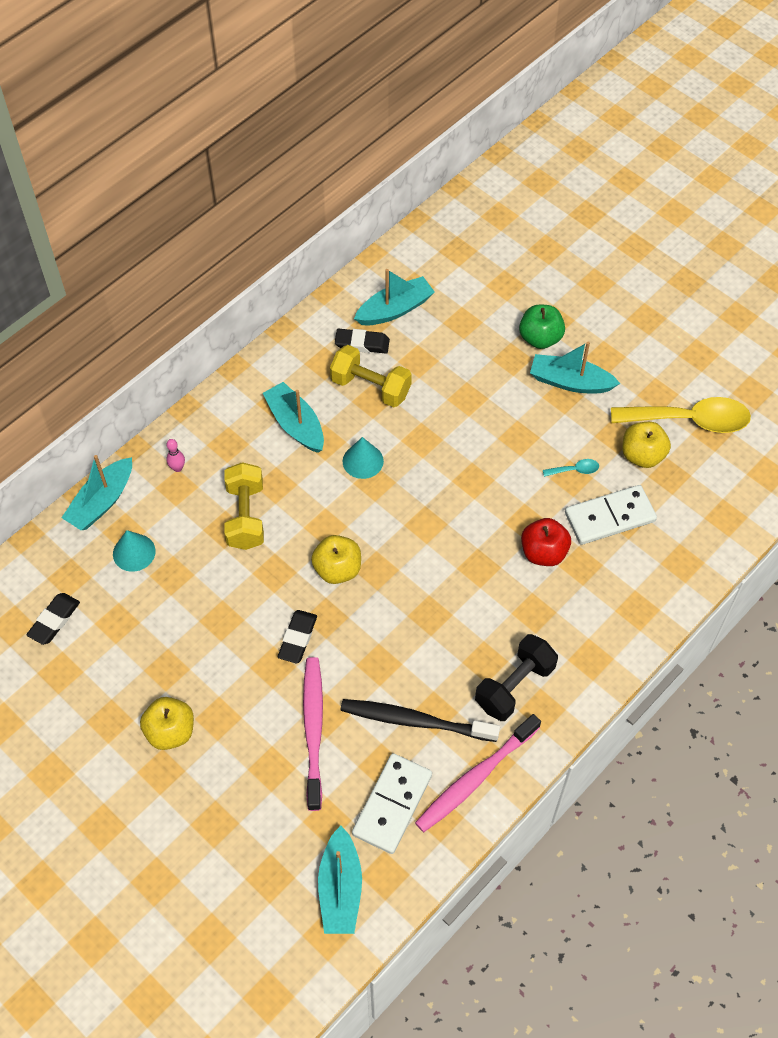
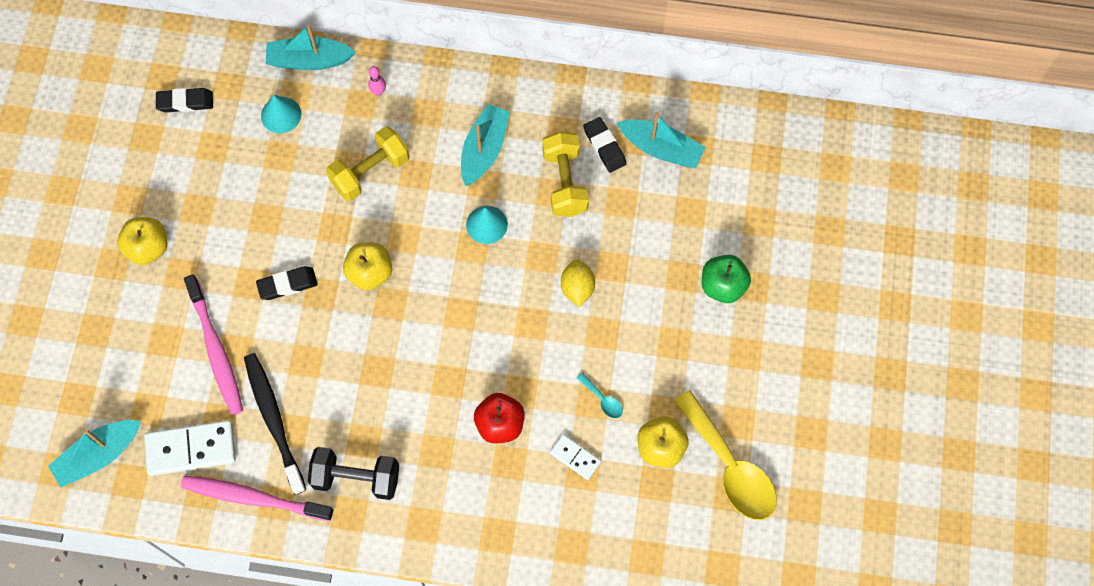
camera: 55 degrees right, 10 degrees up
pink toothbrush [303,657,323,811] -> pink toothbrush turned 105 degrees clockwise [184,274,243,415]
turquoise boat [530,341,620,393] -> none
white domino [565,485,657,545] -> white domino [550,434,601,480], size x0.55
none -> yellow lemon [561,259,595,307]

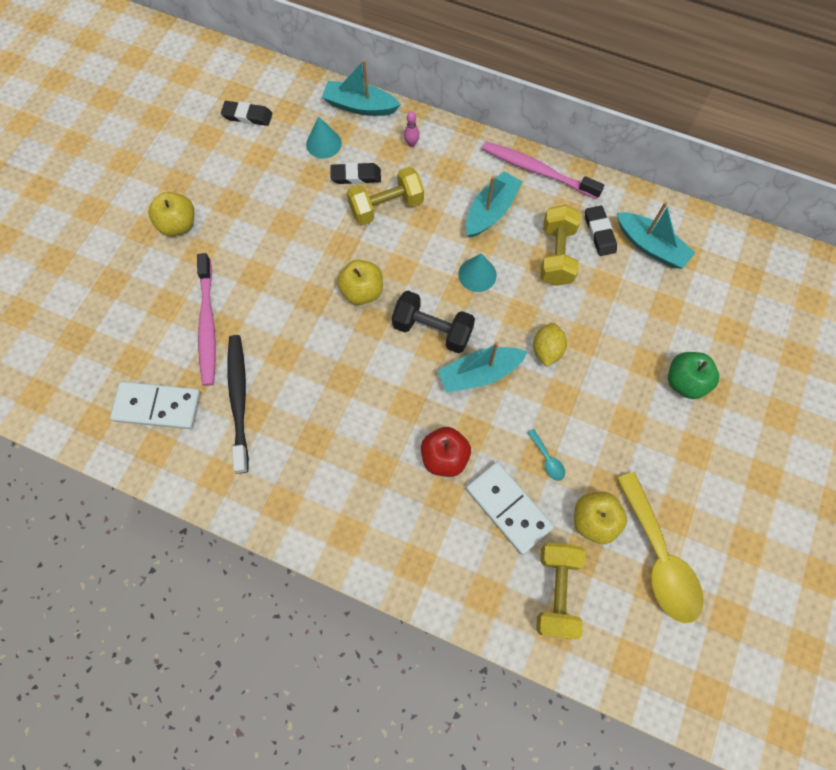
camera: 15 degrees right, 0 degrees up
turquoise boat [48,420,141,487] -> turquoise boat moved to [438,342,527,393]
pink toothbrush [181,475,333,521] -> pink toothbrush moved to [482,142,604,199]
black eraser [256,266,318,300] -> black eraser moved to [330,162,381,184]
black dumbbell [308,447,399,500] -> black dumbbell moved to [392,291,475,353]
white domino [550,434,601,480] -> white domino [466,462,554,555], size x1.83
none -> yellow dumbbell [536,543,585,640]

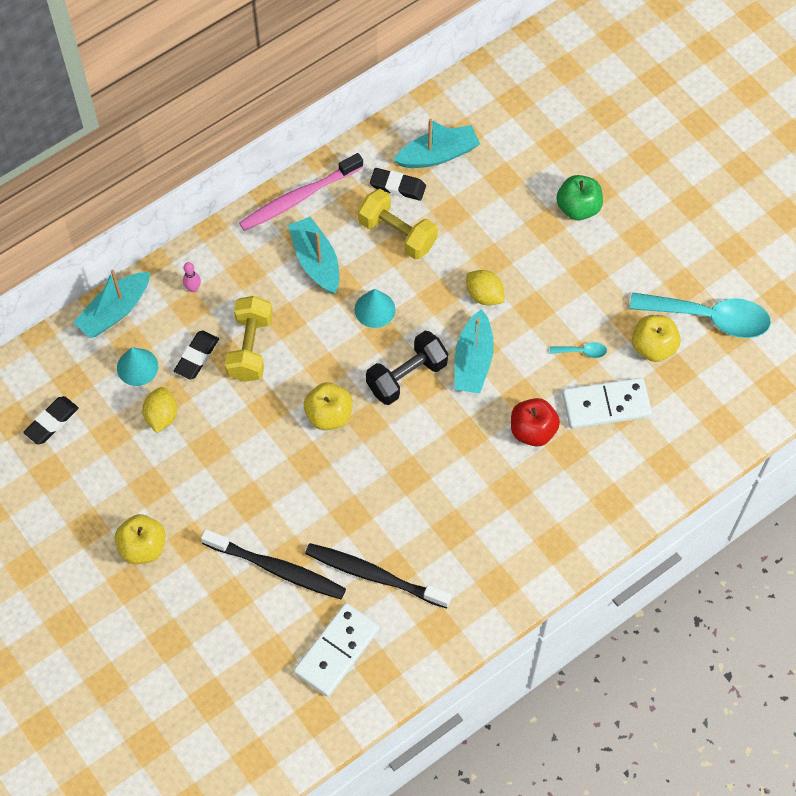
camera: 60 degrees left, 5 degrees down
pink toothbrush [197,253,216,386] -> black toothbrush [201,529,346,599]
yellow dumbbell [536,543,585,640] -> none
yellow spoon [616,472,704,623] -> turquoise spoon [629,292,771,338]
none -> yellow lemon [142,387,177,433]

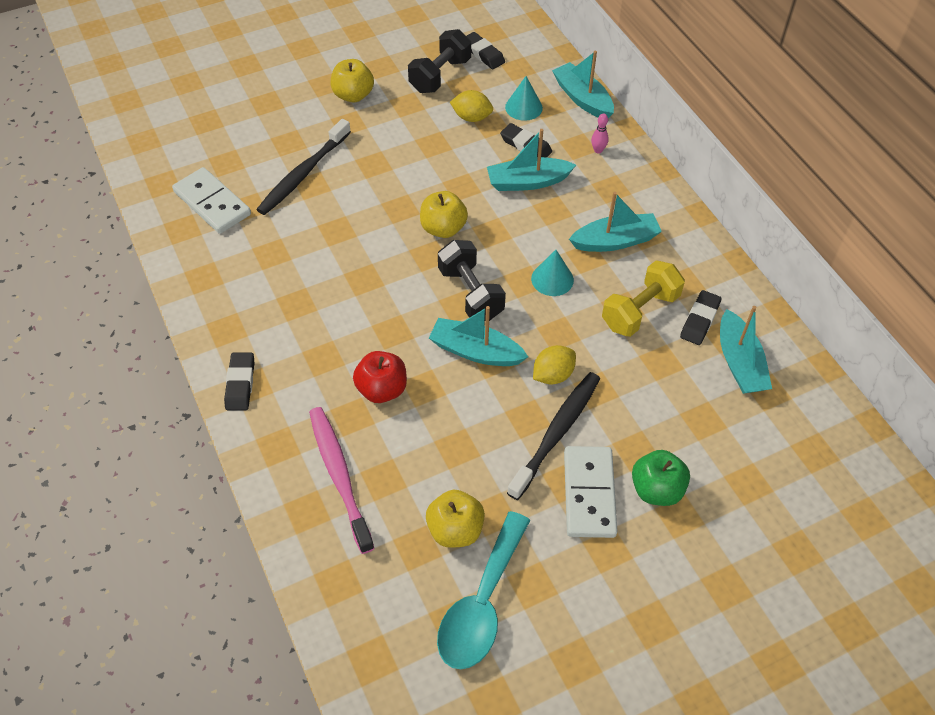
camera: 100 degrees right, 10 degrees down
yellow dumbbell [225,296,273,382] -> turquoise boat [487,129,576,191]
pink toothbrush [239,153,363,231] -> pink toothbrush moved to [309,407,375,554]
black toothbrush [305,543,452,609] -> black toothbrush moved to [507,372,600,500]
turquoise spoon [550,342,607,358] -> none
white domino [562,378,652,429] -> white domino moved to [564,446,618,538]
none -> black eraser [224,352,254,410]
none -> black dumbbell [408,29,471,93]

